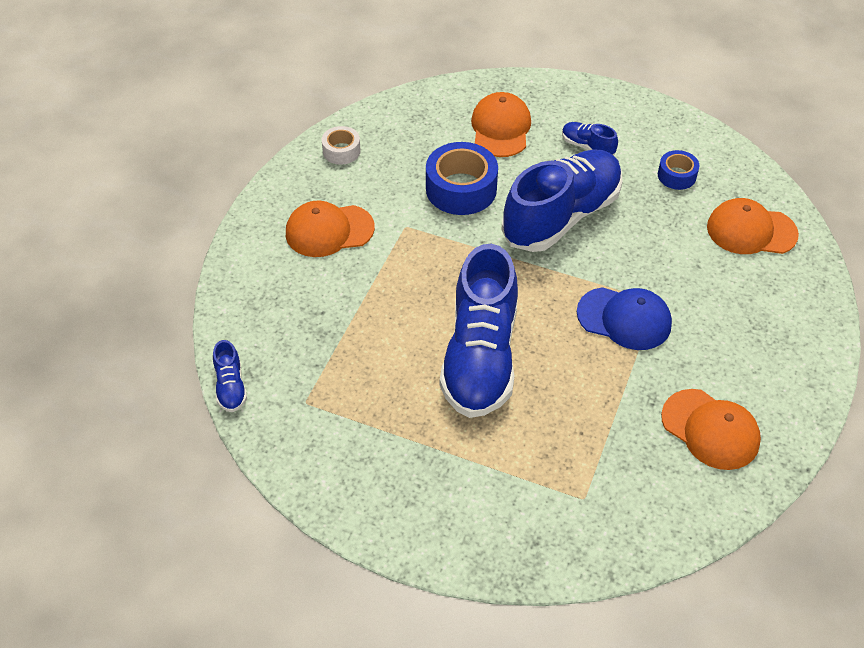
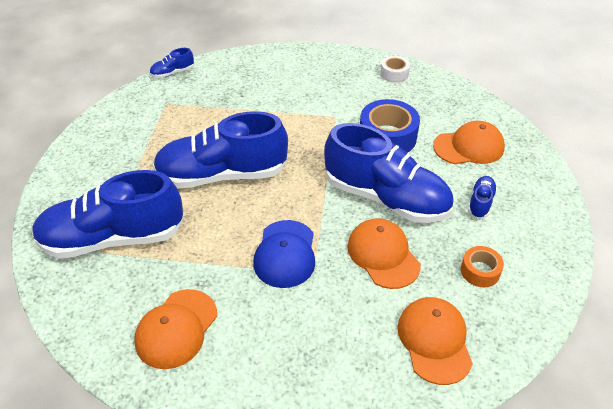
camera: 75 degrees right, 5 degrees down
orange cap [286,200,375,257] -> orange cap moved to [347,218,421,289]
blue tape [658,150,699,190] -> orange tape [461,246,504,287]
none -> blue shoe [32,170,184,259]

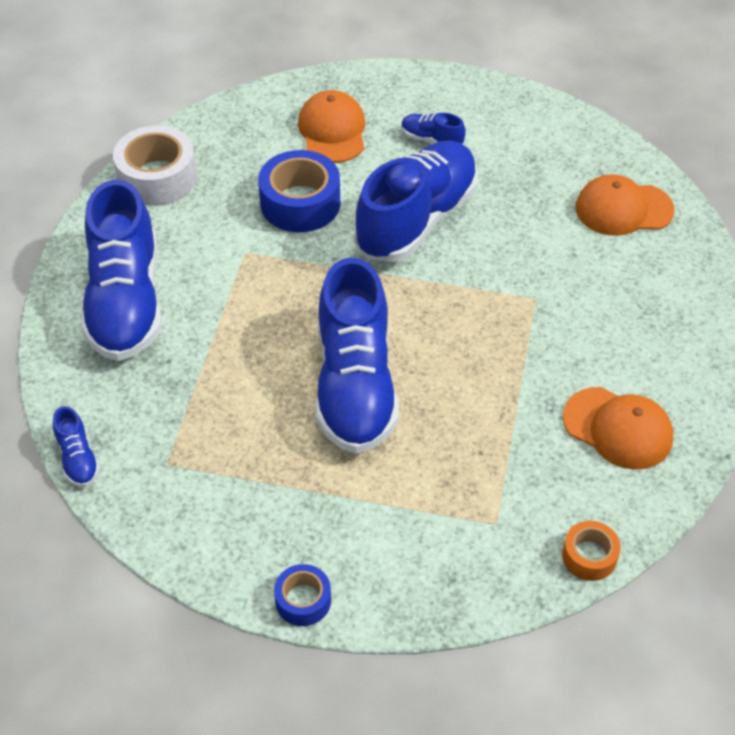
camera: 85 degrees left, 5 degrees up
blue shoe [32,170,184,259] -> blue shoe moved to [81,180,162,361]
blue cap [253,220,315,288] -> none
orange cap [347,218,421,289] -> none
white tape [380,56,410,83] -> white tape [113,125,197,206], size x1.82
orange tape [461,246,504,287] -> orange tape moved to [562,521,621,581]
none -> blue tape [274,564,331,626]

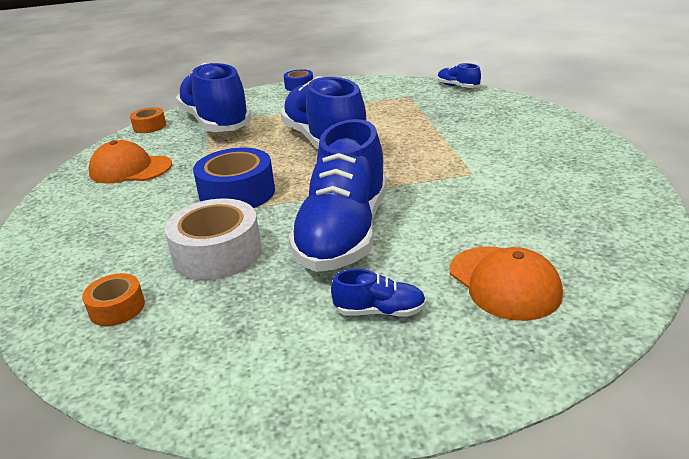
camera: 160 degrees right, 20 degrees down
blue shoe [81,180,162,361] -> blue shoe moved to [176,63,251,132]
white tape [113,125,197,206] -> white tape moved to [164,198,262,280]
blue tape [258,150,340,232] -> blue tape moved to [193,148,275,208]
orange cap [576,174,675,236] -> orange tape [82,273,145,326]

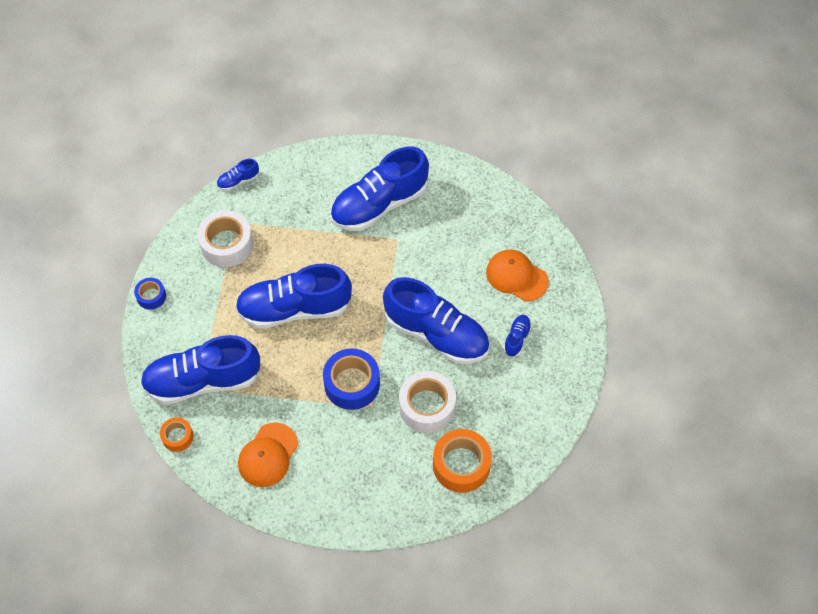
camera: 75 degrees left, 30 degrees up
orange tape [82,273,145,326] -> orange tape [433,429,492,493], size x1.82
orange cap [450,246,563,321] -> orange cap turned 135 degrees counterclockwise [486,250,549,301]
none -> white tape [197,210,253,267]
none -> blue shoe [330,146,429,231]

